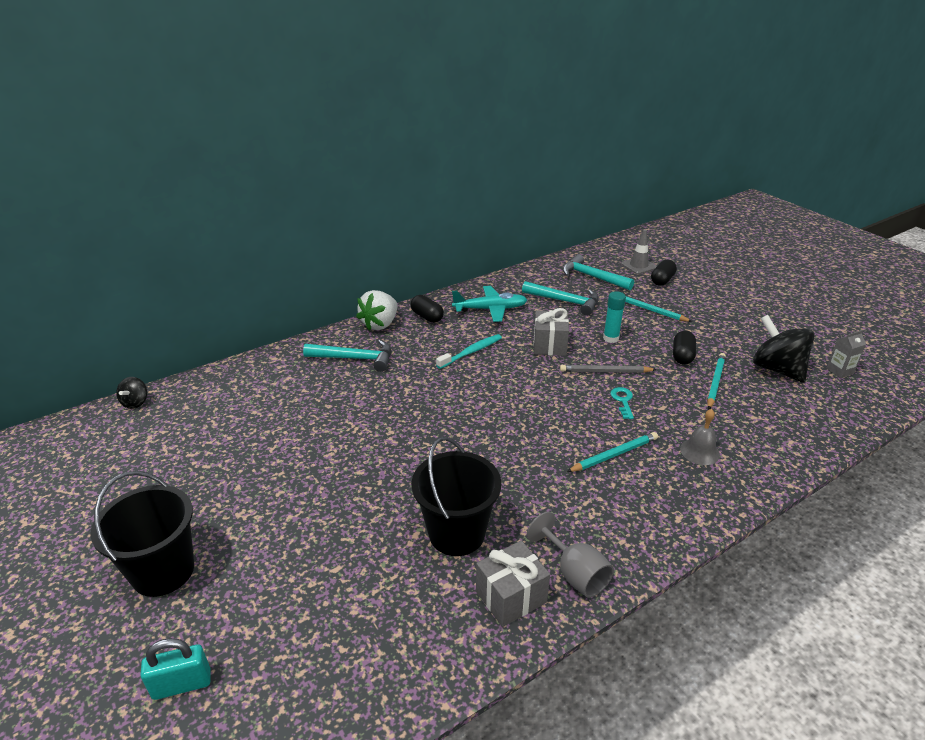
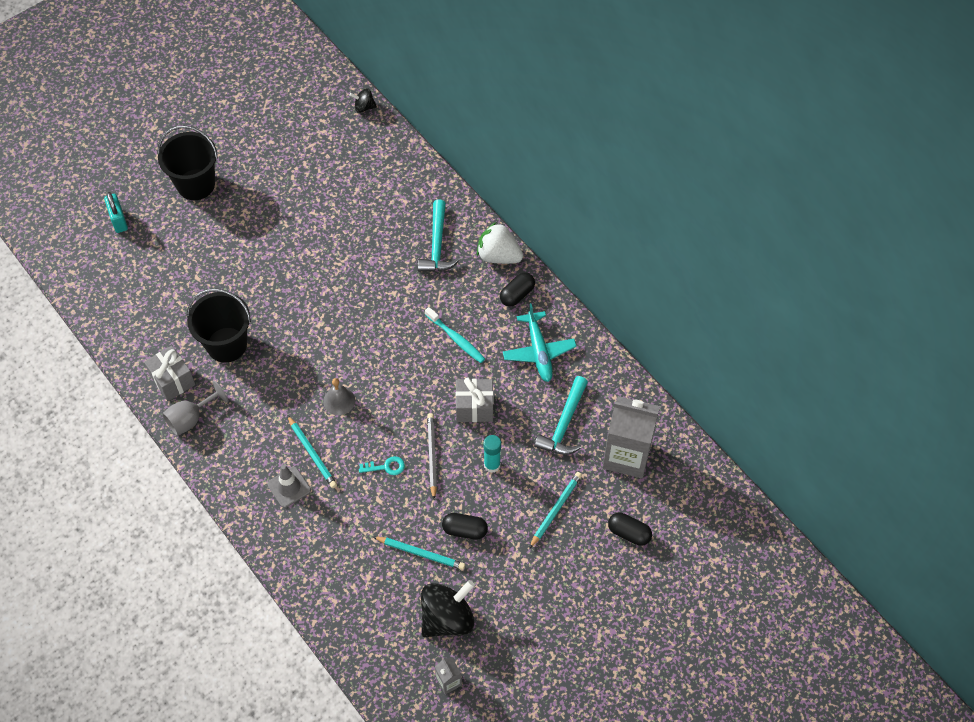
camera: 85 degrees right, 25 degrees up
turquoise hammer [563,254,634,290] -> grey carton [602,396,660,478]
grey traffic cone [621,229,657,274] -> grey traffic cone moved to [267,465,311,508]
grey bell [680,409,720,465] -> grey bell moved to [323,378,355,415]

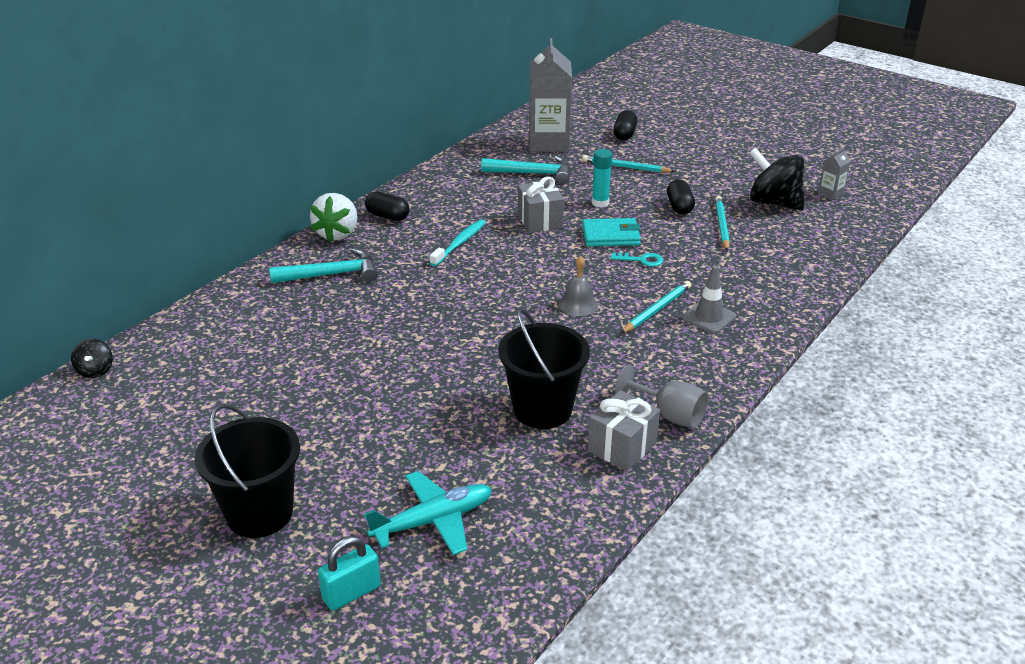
camera: 105 degrees left, 25 degrees down
turquoise key [359,456,405,475] -> turquoise key turned 120 degrees clockwise [610,252,663,267]
grey pencil [427,413,437,499] -> turquoise wallet [582,218,641,247]
turquoise plane [503,303,577,382] -> turquoise plane moved to [364,471,492,555]

